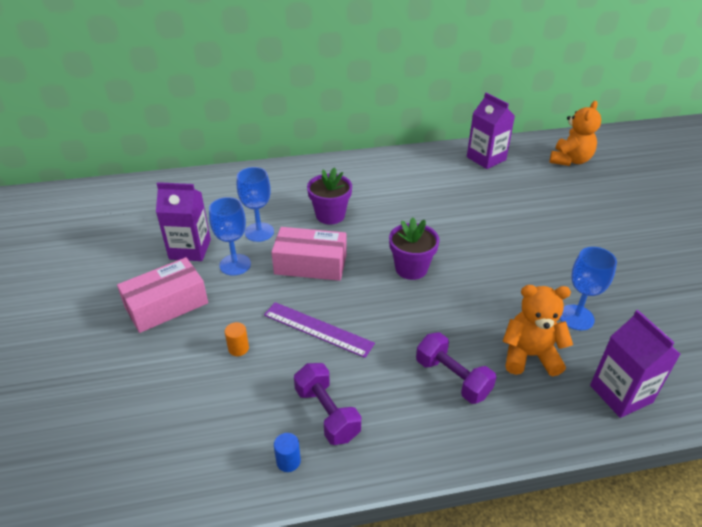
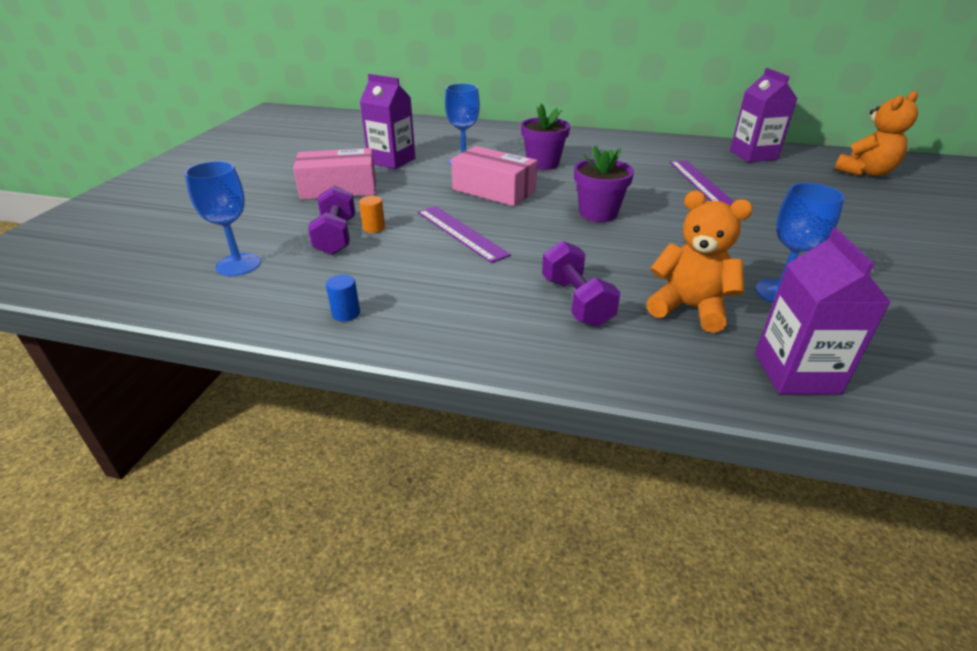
camera: 25 degrees right, 5 degrees down
blue goblet [209,197,251,276] -> blue goblet moved to [185,161,261,276]
purple dumbbell [294,363,361,445] -> purple dumbbell moved to [308,185,355,255]
none -> purple ruler [670,161,734,206]

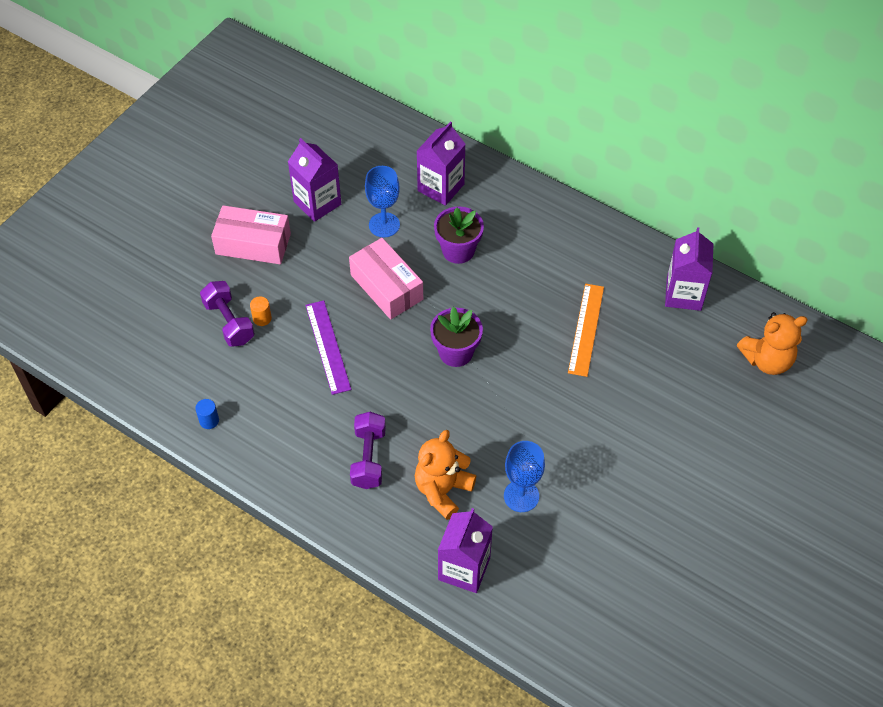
camera: 20 degrees right, 20 degrees up
blue goblet [185,161,261,276] -> none
purple dumbbell [308,185,355,255] -> purple dumbbell turned 45 degrees counterclockwise [200,281,255,347]
orange teddy bear [646,191,753,333] -> orange teddy bear turned 105 degrees counterclockwise [415,430,476,520]
purple ruler [670,161,734,206] -> orange ruler [568,284,604,377]
none -> purple carton [417,121,465,206]

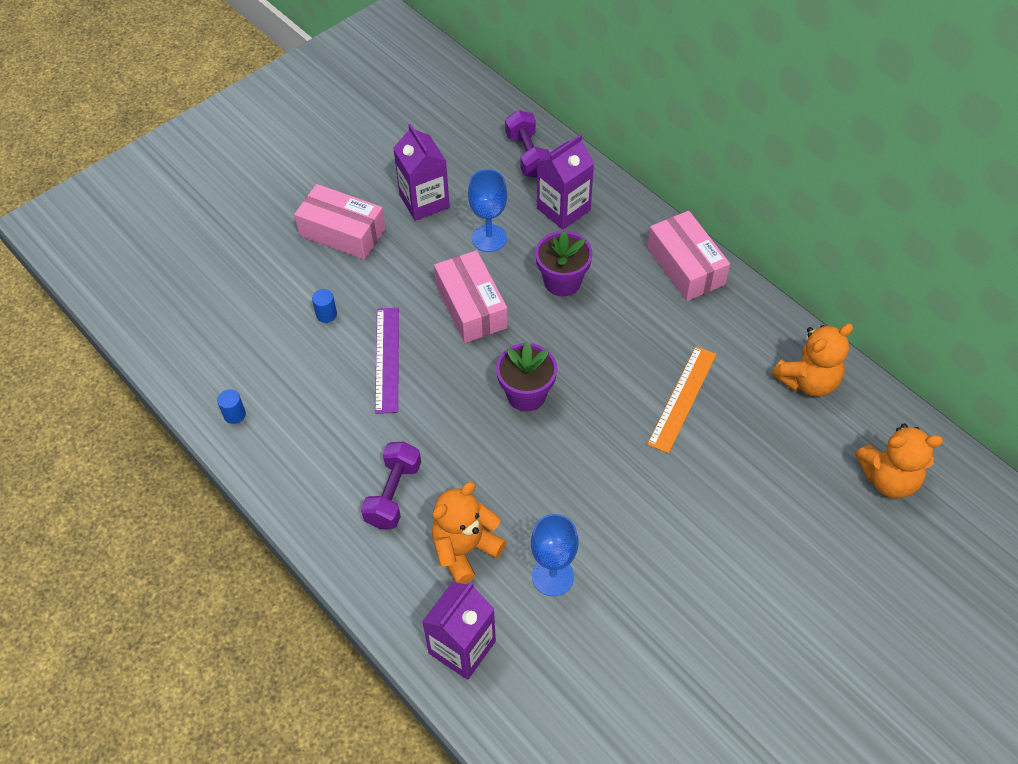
camera: 15 degrees right, 0 degrees up
purple dumbbell [200,281,255,347] -> purple dumbbell moved to [505,110,550,178]
orange cylinder [250,296,272,326] -> blue cylinder [312,289,337,323]
purple carton [665,227,713,311] -> orange teddy bear [772,323,853,397]
none -> pink box [647,211,730,301]

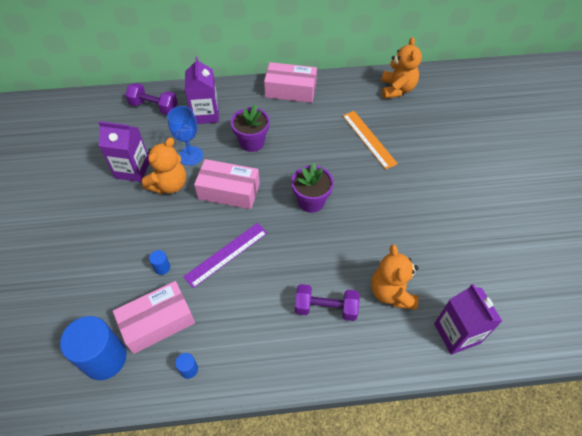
camera: 55 degrees left, 0 degrees up
pink box [294,184,386,260] -> pink box moved to [113,281,195,354]
purple dumbbell [361,442,421,529] -> purple dumbbell turned 45 degrees counterclockwise [295,284,360,321]
purple ruler [375,308,399,414] -> purple ruler turned 75 degrees counterclockwise [183,223,268,288]
blue goblet [531,514,579,596] -> none
orange teddy bear [855,423,943,499] -> orange teddy bear moved to [142,137,186,194]
none -> blue cylinder [60,316,127,380]

